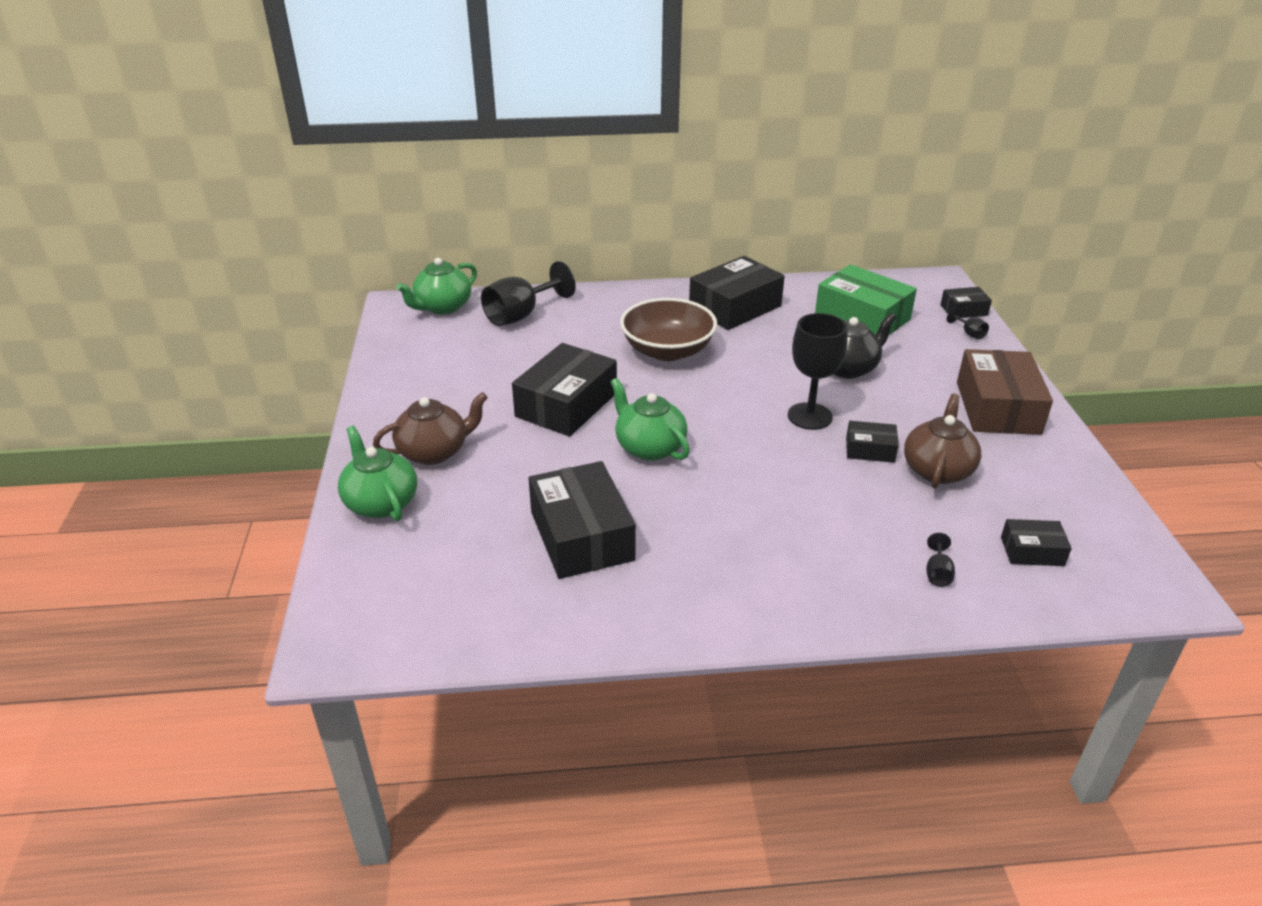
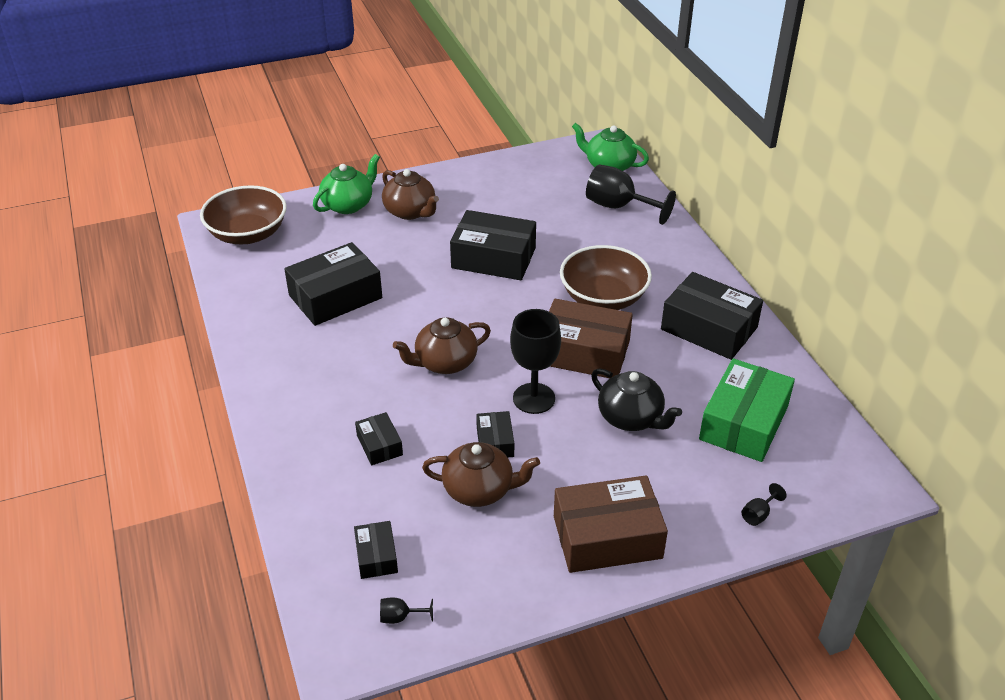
camera: 75 degrees right, 5 degrees up
green teapot [611,378,690,461] -> none
black goblet [926,533,955,587] -> black goblet moved to [380,597,433,624]
black box [940,287,992,318] -> black box moved to [355,412,403,465]
none -> brown bowl [200,185,287,244]
none -> brown teapot [393,317,491,374]
none -> brown box [549,299,633,378]

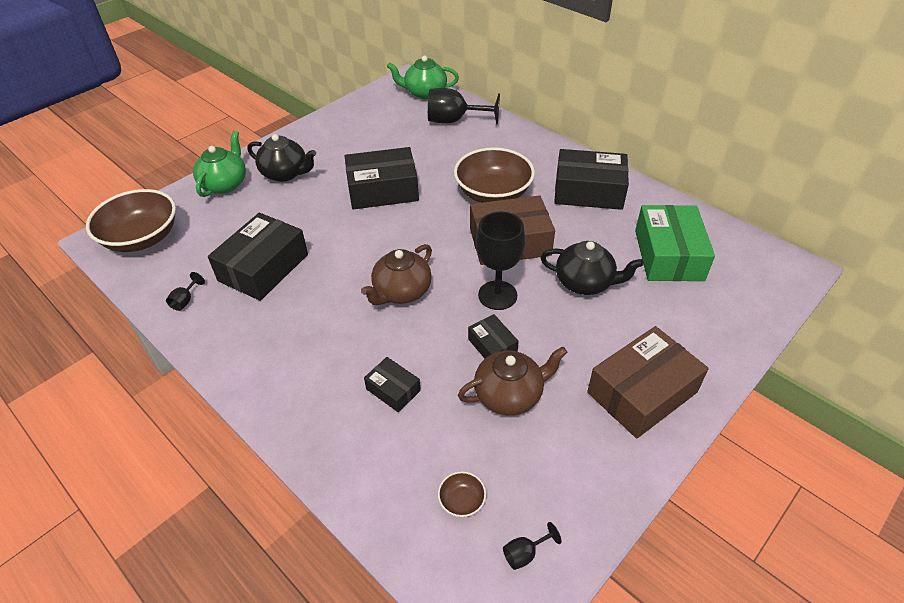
camera: 25 degrees left, 5 degrees up
black box [354,521,398,579] -> brown bowl [438,471,486,517]
brown teapot [382,169,439,220] -> black teapot [248,134,316,182]
black goblet [742,483,787,526] -> black goblet moved to [166,272,205,311]

